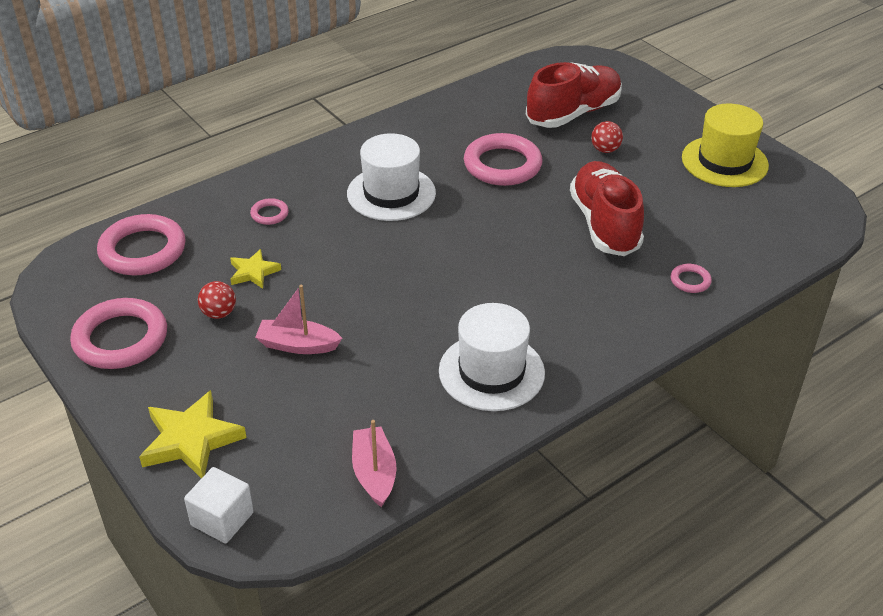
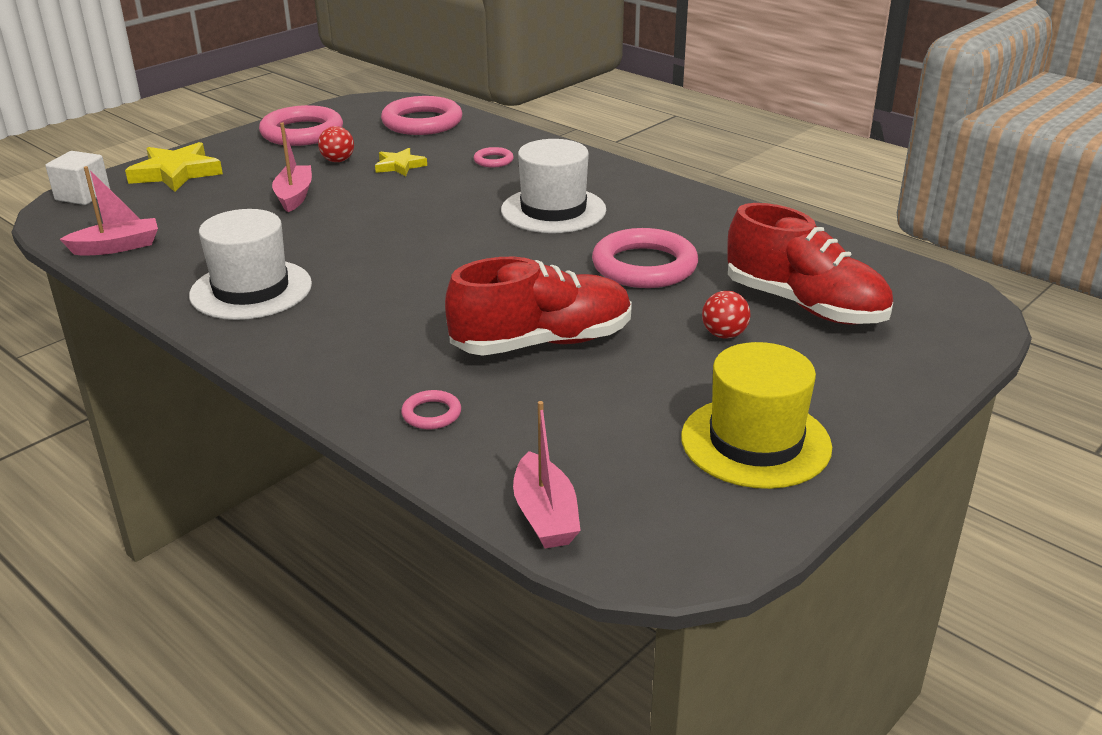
camera: 80 degrees right, 10 degrees down
none -> pink boat [513,401,581,549]

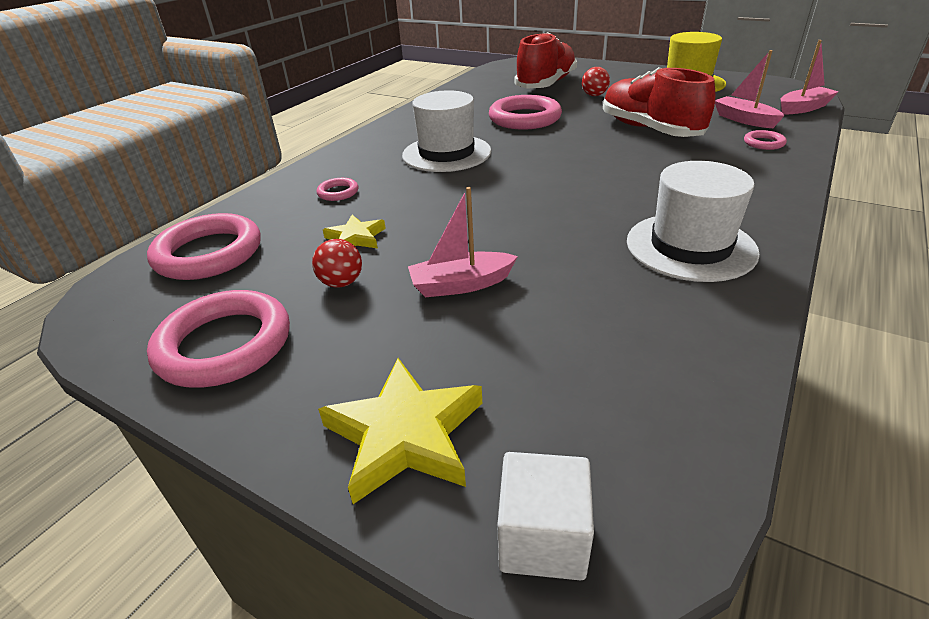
camera: 100 degrees left, 5 degrees up
pink boat [60,166,158,256] -> pink boat moved to [715,50,785,128]

